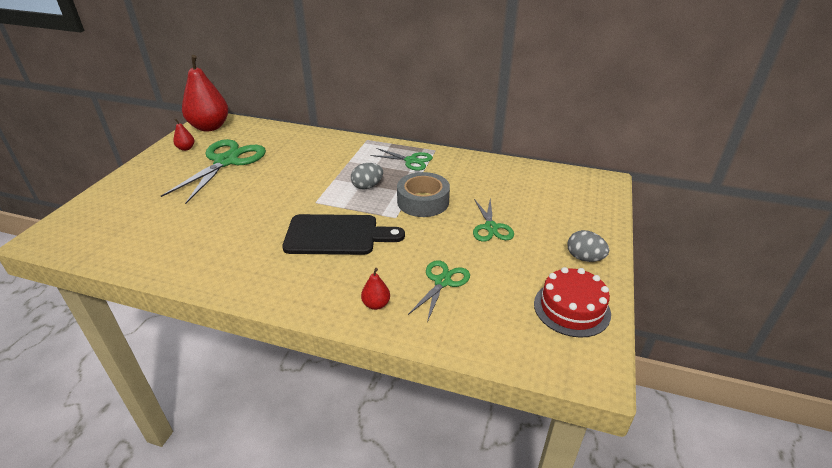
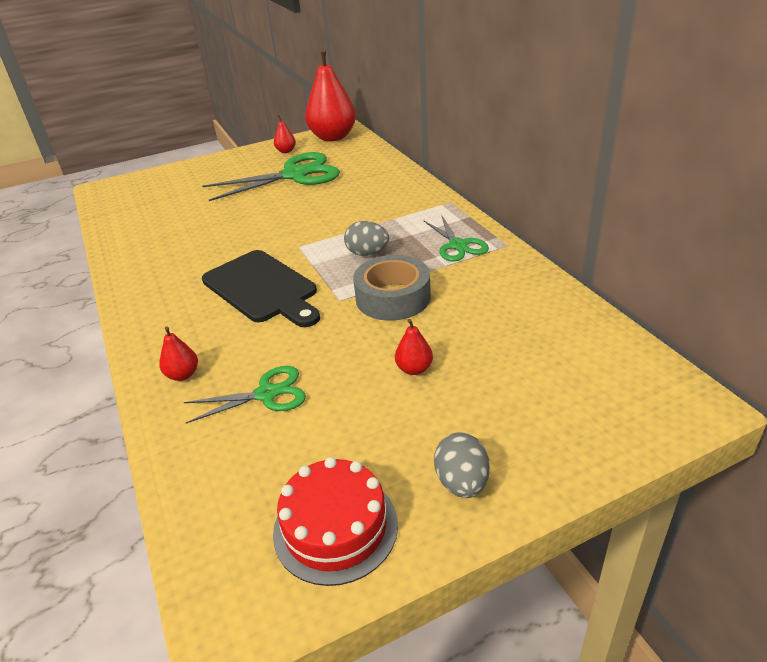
camera: 50 degrees right, 0 degrees up
green scissors [473,198,514,242] -> red pear [395,319,433,375]

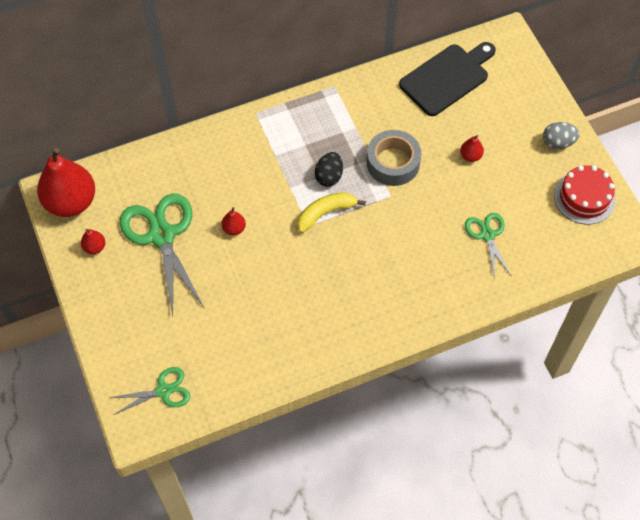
camera: 90 degrees left, 25 degrees up
red pear [159,326,198,381] -> red pear moved to [222,207,246,235]
black cutting board [202,250,320,327] -> black cutting board moved to [399,42,496,116]
grey egg [344,221,389,256] -> black egg [315,152,343,187]
green scissors [423,215,489,261] -> green scissors moved to [109,367,191,415]
none -> yellow banana [297,192,366,233]

